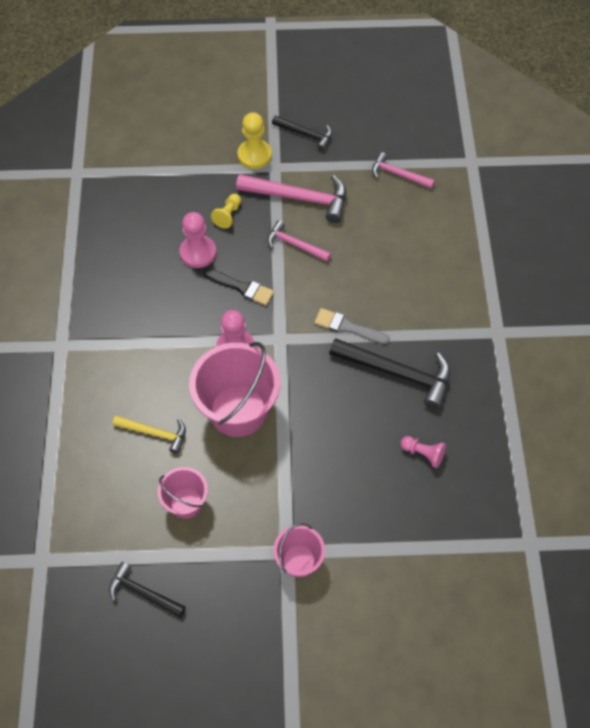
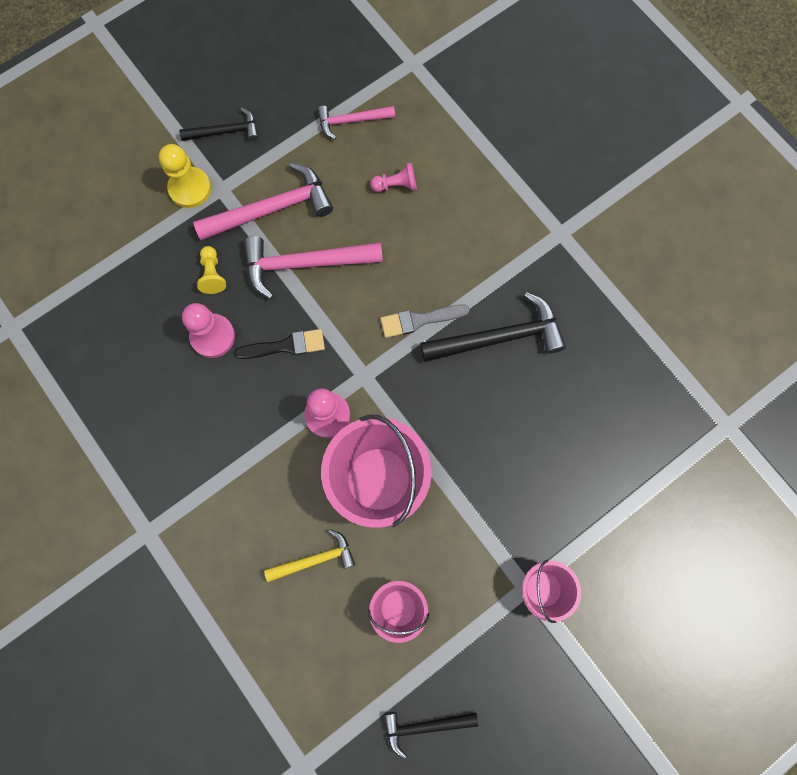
camera: 35 degrees left, 15 degrees up
pink hammer [267,220,331,262] -> pink hammer [244,236,383,299], size x1.71
pink pawn [400,436,446,468] -> pink pawn moved to [370,163,417,192]

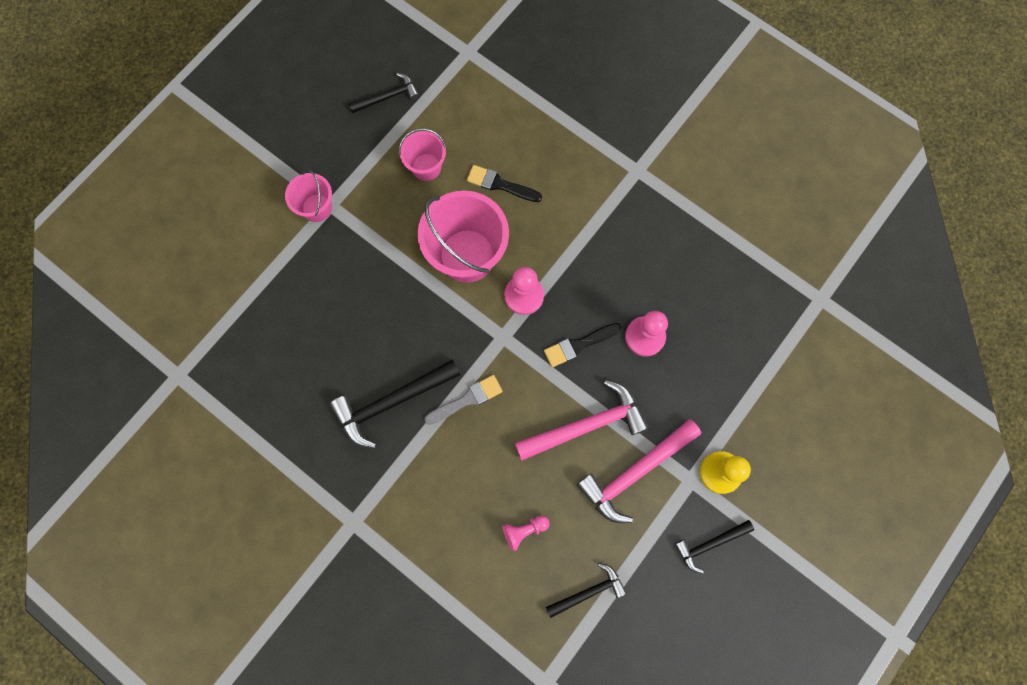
camera: 165 degrees right, 0 degrees up
yellow pawn [197,246,226,294] -> none
yellow hammer [264,529,355,582] -> black brush [467,165,542,202]
pink hammer [317,106,395,139] -> black hammer [546,563,627,618]

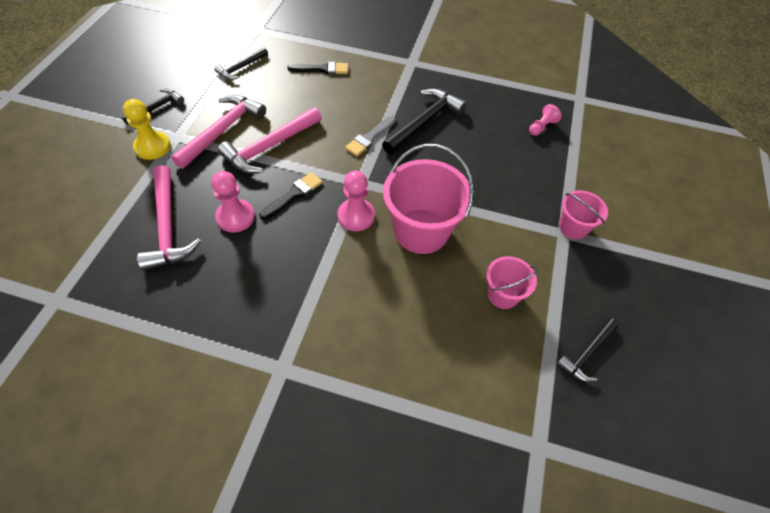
camera: 155 degrees right, 20 degrees down
black brush [467,165,542,202] -> black brush moved to [287,62,348,74]
pink pawn [502,515,549,551] -> pink pawn moved to [529,104,562,136]
none -> pink hammer [137,165,201,271]

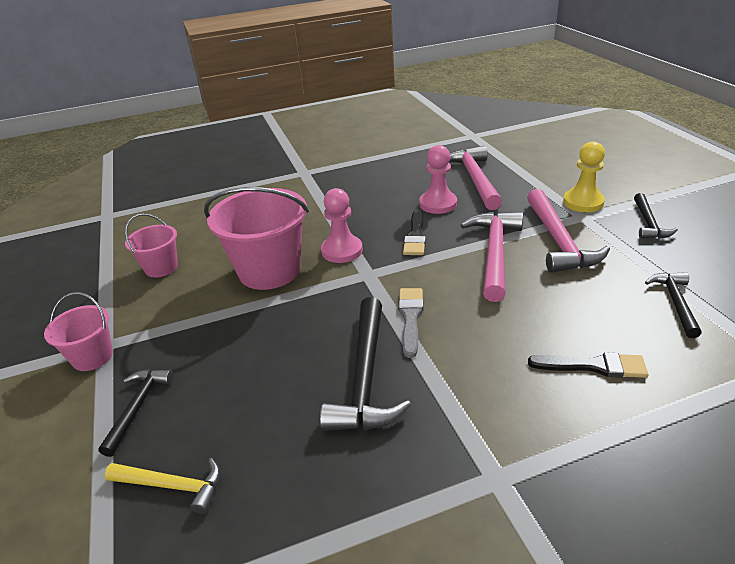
camera: 150 degrees right, 20 degrees down
pink hammer [137,165,201,271] -> pink hammer turned 45 degrees clockwise [449,146,502,210]
black brush [287,62,348,74] -> black brush turned 135 degrees counterclockwise [528,352,649,378]
pink pawn [529,104,562,136] -> yellow hammer [105,458,221,514]
black hammer [557,318,619,382] -> black hammer moved to [98,369,174,457]

